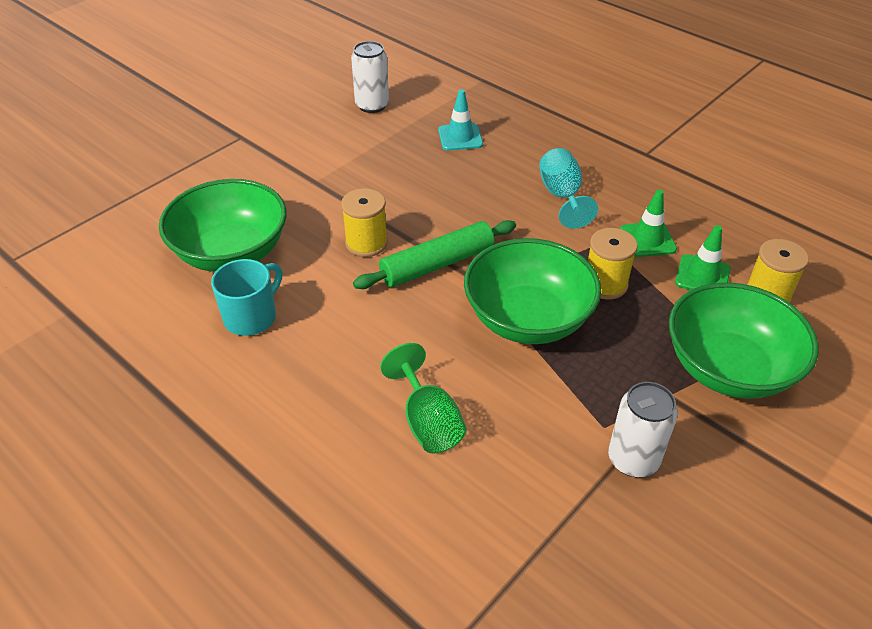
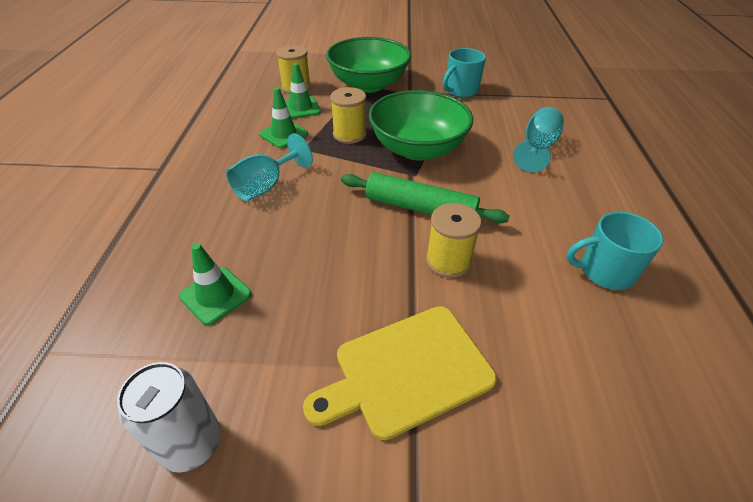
camera: 130 degrees left, 0 degrees up
green bowl [159,179,287,272] -> none
green goblet [380,343,466,454] -> turquoise goblet [513,107,564,172]
turquoise traffic cone [438,89,483,151] -> green traffic cone [179,243,252,325]
white can [608,382,678,477] -> turquoise mug [443,48,486,98]
none -> yellow cutting board [303,306,497,440]

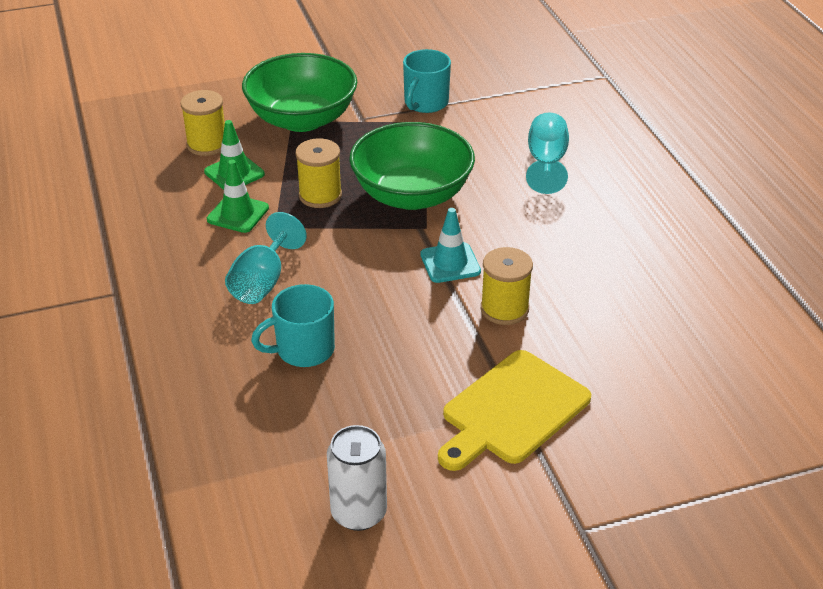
camera: 20 degrees left, 5 degrees down
green traffic cone [179,243,252,325] -> none
green rolling pin [341,172,510,224] -> turquoise traffic cone [420,208,481,283]
turquoise mug [566,212,663,290] -> turquoise mug moved to [251,284,335,367]

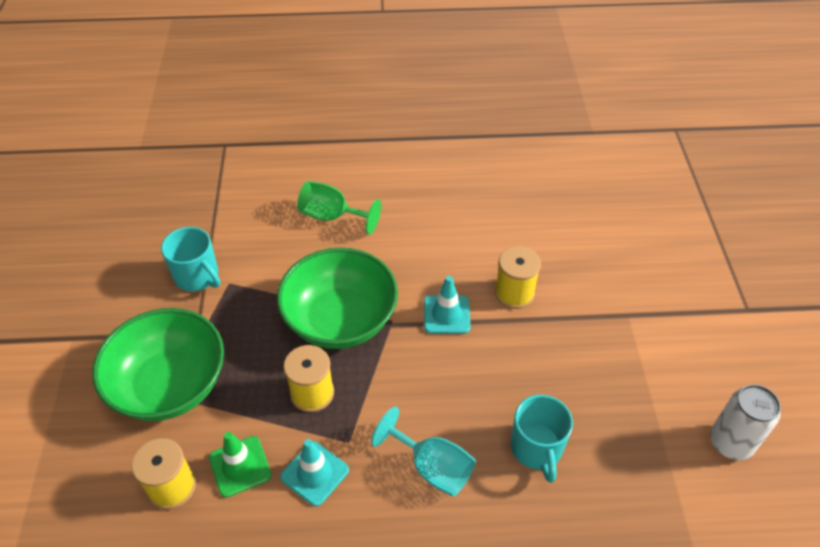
camera: 75 degrees left, 10 degrees up
green traffic cone [207,160,269,233] -> turquoise traffic cone [280,439,349,506]
yellow cutting board [438,350,591,471] -> none
turquoise goblet [526,113,569,194] -> green goblet [297,181,381,235]

